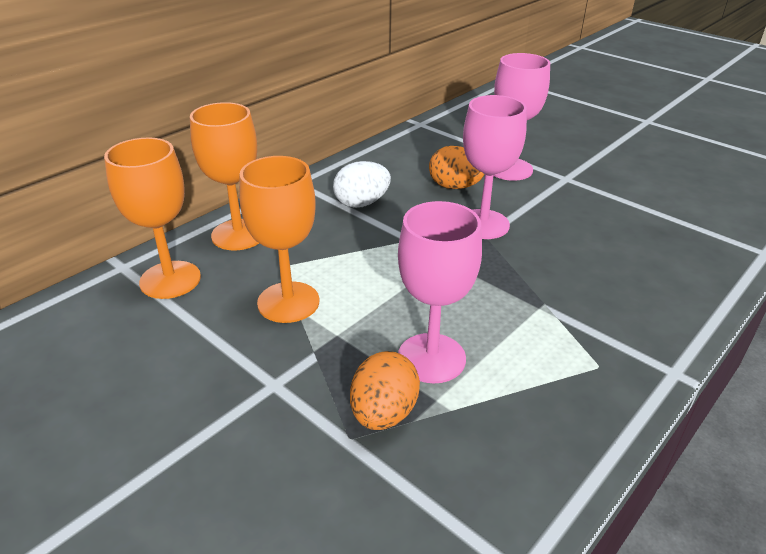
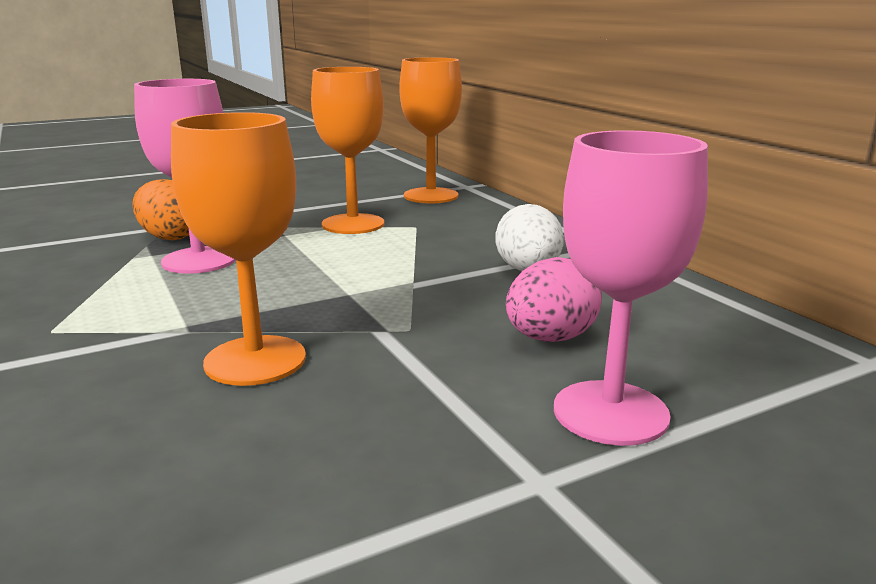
camera: 110 degrees right, 15 degrees down
orange goblet [190,102,259,251] -> orange goblet moved to [171,112,306,386]
orange egg [429,146,485,189] -> pink egg [506,257,602,342]
pink goblet [463,95,527,239] -> none

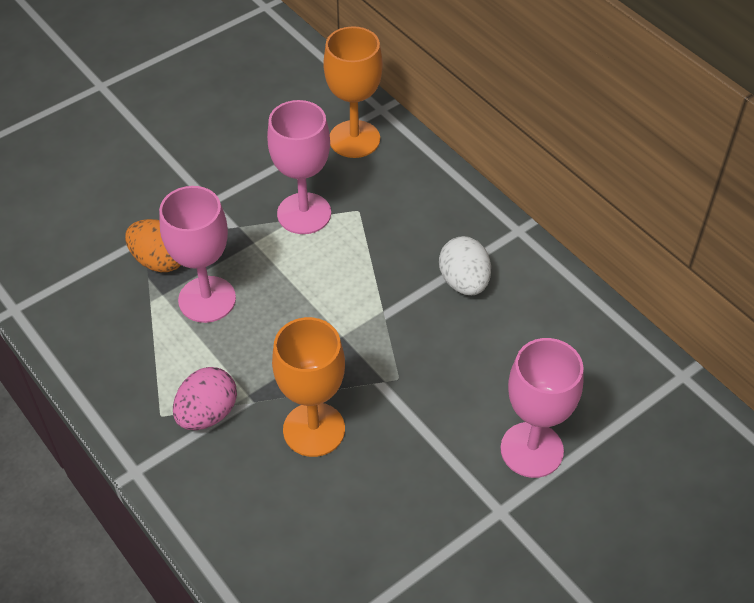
camera: 10 degrees left, 30 degrees up
orange goblet [311,67,384,234] -> pink goblet [267,100,331,234]
pink egg [506,257,602,342] -> pink egg moved to [173,367,237,430]

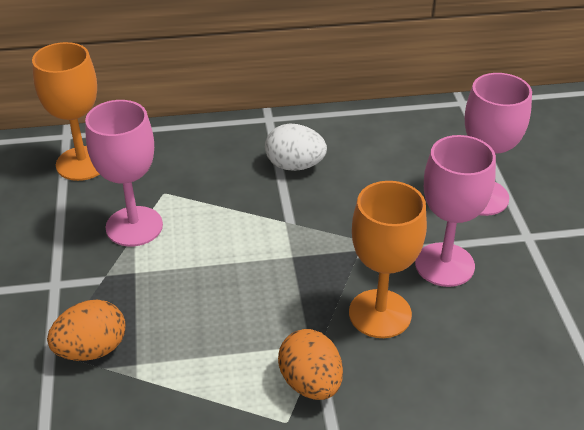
camera: 60 degrees left, 10 degrees down
pink goblet [159,186,236,323] -> pink goblet moved to [415,135,496,287]
pink egg [173,367,237,430] -> orange egg [278,329,343,400]

